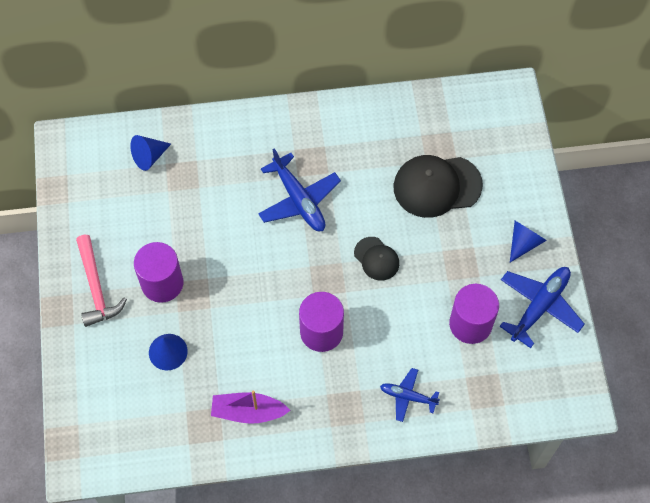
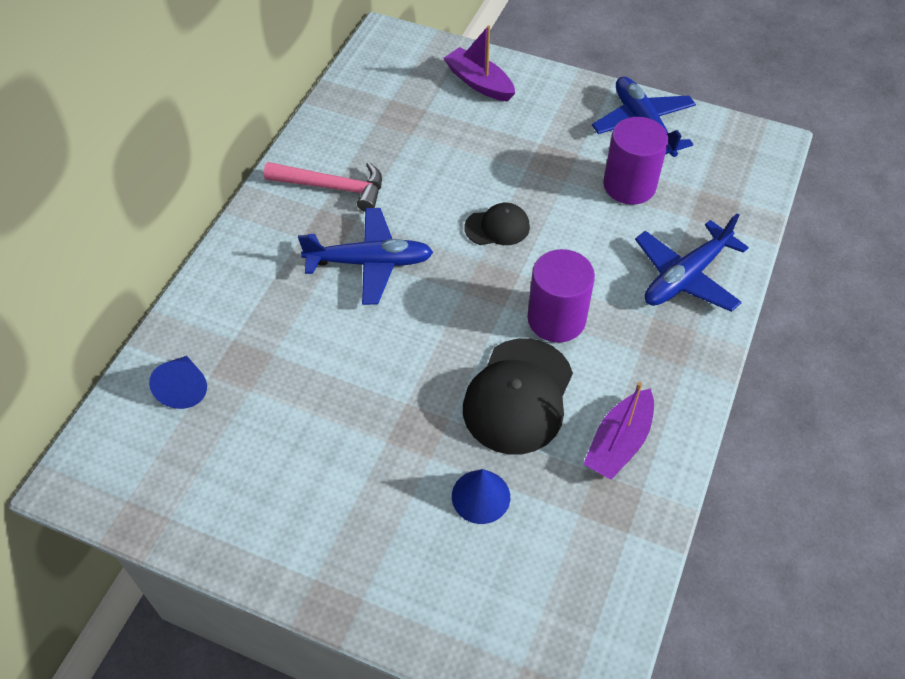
camera: 60 degrees left, 10 degrees down
pink hammer [76,235,127,327] -> pink hammer moved to [264,162,382,212]
purple cylinder [134,242,183,303] -> none
blue plane [380,368,440,422] -> blue plane [635,213,749,312], size x1.69
black cap [393,155,483,218] -> black cap moved to [463,338,573,455]
blue cone [510,221,547,262] -> none
none -> purple boat [444,25,515,101]

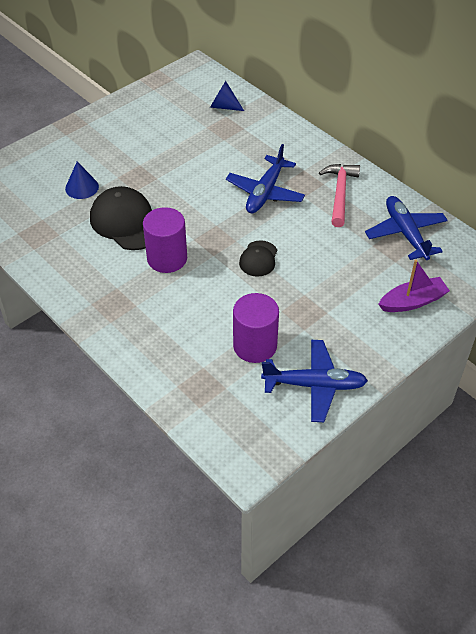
camera: 115 degrees right, 5 degrees down
pink hammer [264,162,382,212] -> pink hammer turned 150 degrees clockwise [319,164,360,227]
purple boat [583,382,654,480] -> none
blue plane [635,213,749,312] -> blue plane moved to [365,196,448,260]

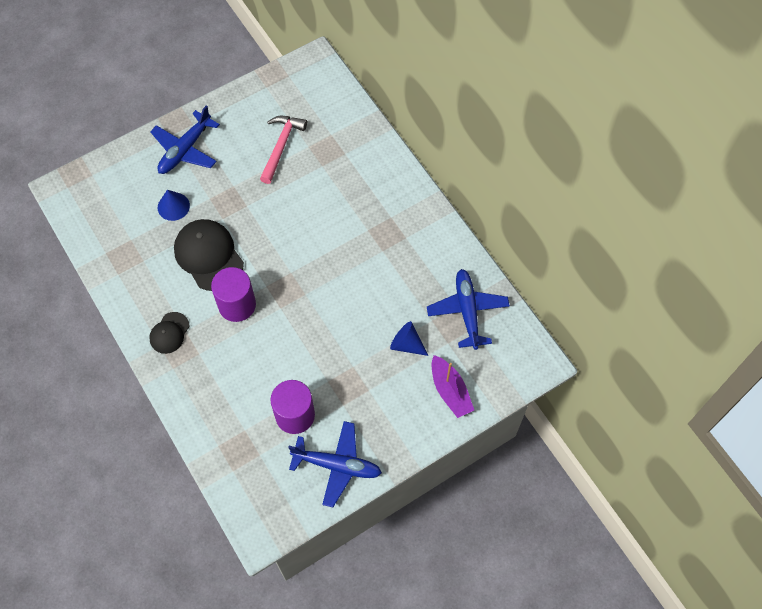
camera: 10 degrees right, 15 degrees up
blue cone [210,81,244,111] -> blue cone moved to [390,321,428,356]
blue plane [226,144,305,213] -> blue plane moved to [150,105,220,174]
black cap [239,240,277,277] -> black cap moved to [149,312,190,354]
pink hammer [319,164,360,227] -> pink hammer moved to [260,116,307,184]
purple boat [378,260,450,312] -> purple boat turned 75 degrees clockwise [432,355,474,418]

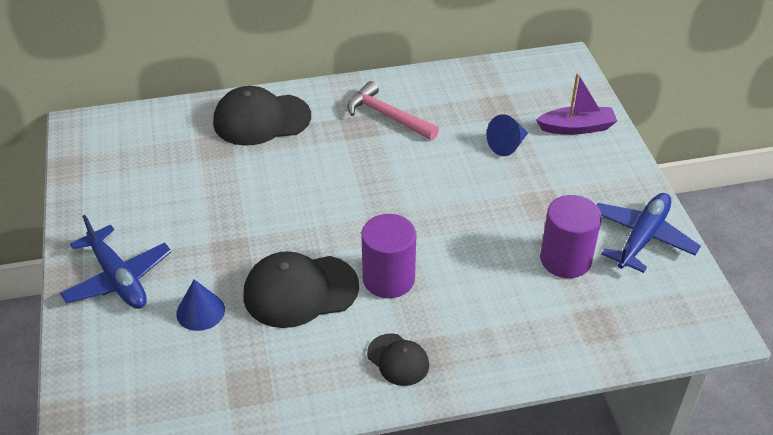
camera: 70 degrees left, 20 degrees down
pink hammer [260,116,307,184] -> pink hammer moved to [347,81,439,140]
blue plane [427,269,510,350] -> none
none -> black cap [213,86,311,146]

